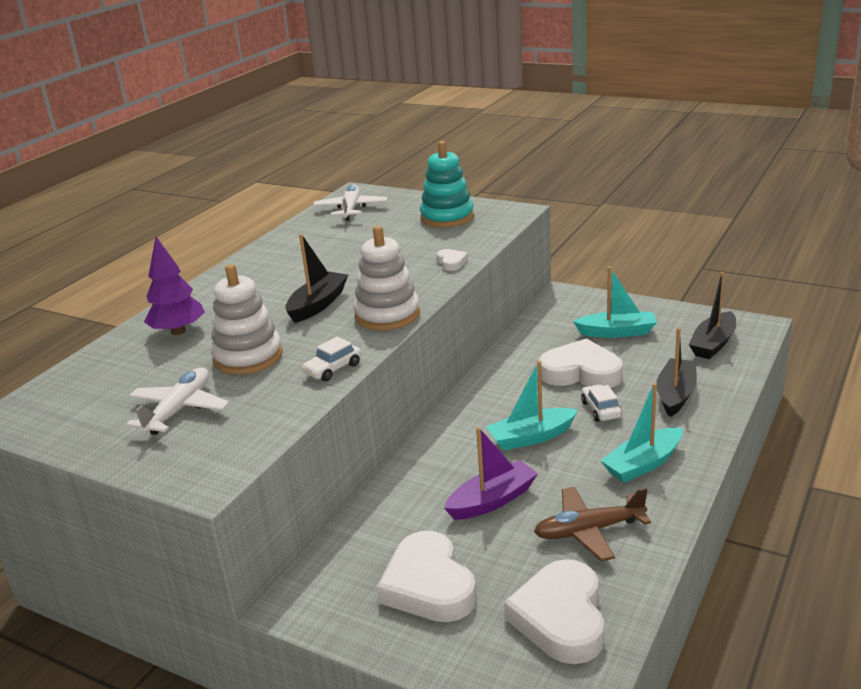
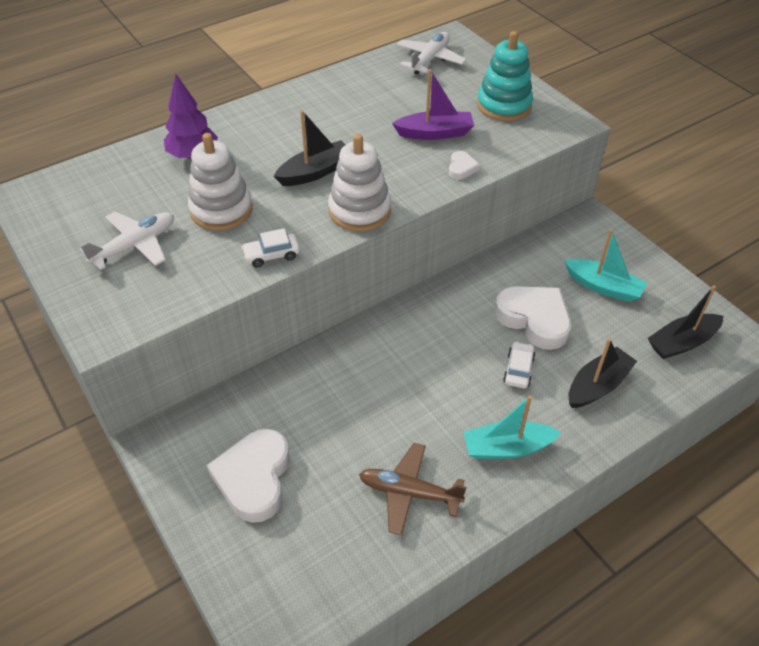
camera: 25 degrees right, 20 degrees up
purple boat [444,427,538,520] -> purple boat moved to [392,69,474,140]
turquoise boat [486,361,578,450] -> none
white heart [504,559,604,664] -> none

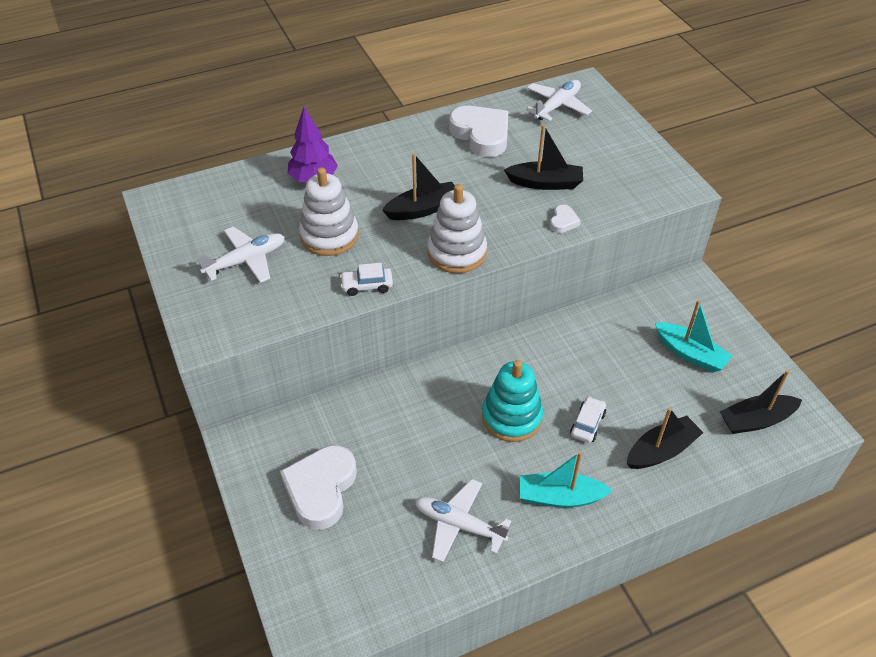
camera: 10 degrees right, 0 degrees up
brown plane [359,443,467,535] -> white plane [415,479,511,562]
purple boat [392,69,474,140] -> black boat [504,125,583,190]
turquoise stacking toy [477,31,533,121] -> turquoise stacking toy moved to [482,360,543,442]
white heart [495,286,571,350] -> white heart moved to [449,106,508,157]

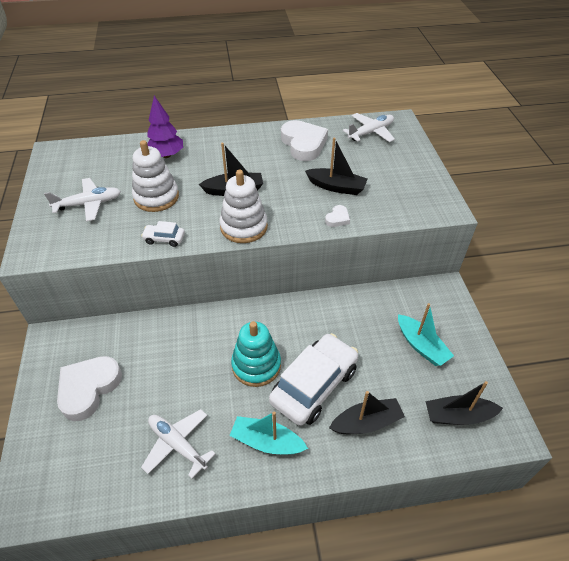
camera: 15 degrees right, 0 degrees up
white car [570,396,606,443] -> white car [269,333,358,426], size x2.34

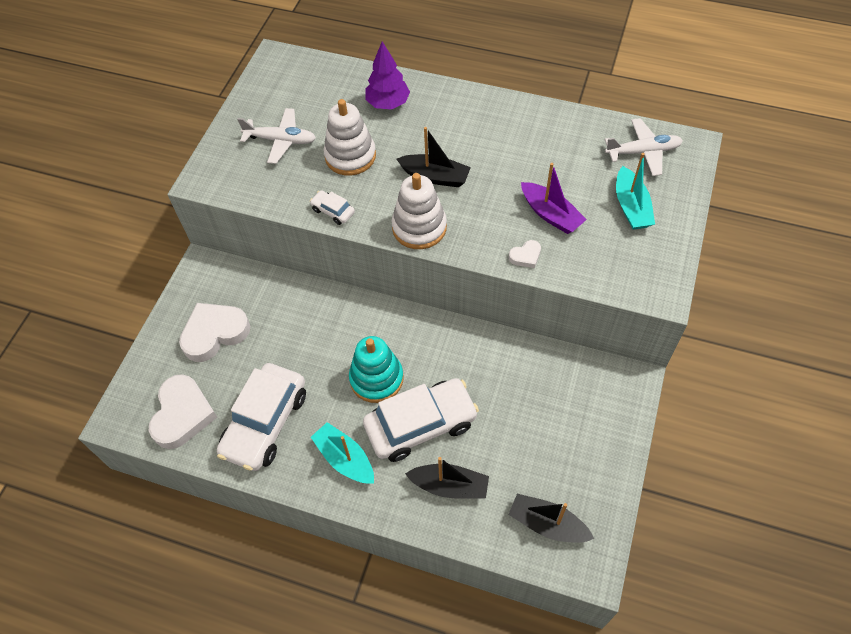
camera: 30 degrees right, 10 degrees up
white plane [141,409,216,479] -> white car [217,363,306,471]
white heart [281,120,328,161] -> white heart moved to [149,374,217,449]
black boat [305,137,367,195] -> purple boat [521,163,587,234]
turquoise boat [398,303,454,366] -> turquoise boat moved to [616,153,655,230]

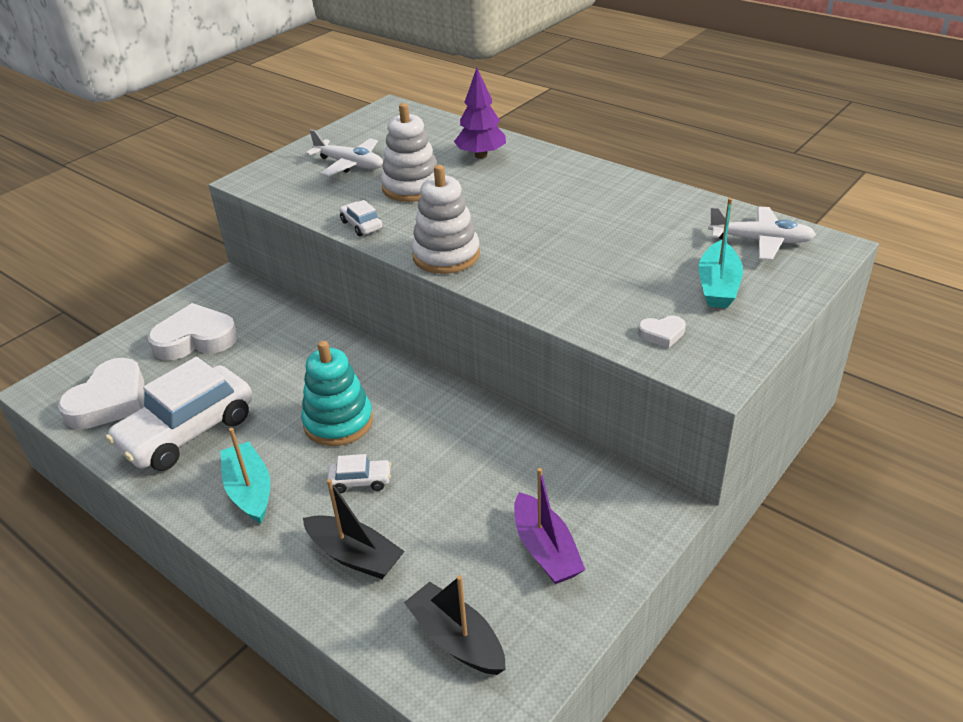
camera: 20 degrees right, 20 degrees down
white car [363,378,479,462] -> white car [327,454,391,493], size x0.43
black boat [397,127,471,187] -> none
white heart [509,240,541,268] -> white heart moved to [638,316,686,348]
purple boat [521,163,587,234] -> purple boat moved to [514,468,585,584]

